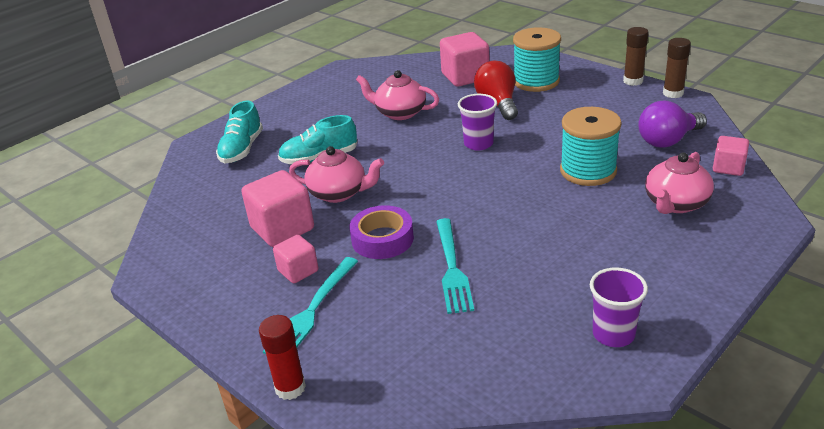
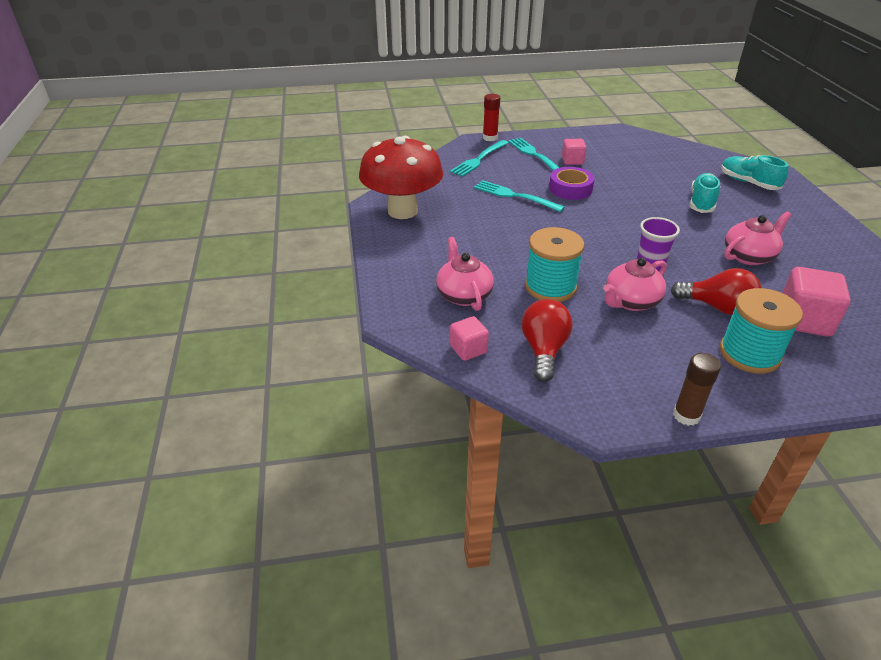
camera: 125 degrees right, 5 degrees up
pink cube [241,170,314,247] -> none
pink teapot [289,146,384,203] -> pink teapot moved to [603,257,667,311]
purple cup [590,267,648,347] -> red mushroom [359,136,443,219]
purple light bulb [638,100,707,148] -> red light bulb [522,299,572,382]
brown glue stick [663,38,691,98] -> none
none -> turquoise fork [450,140,509,177]

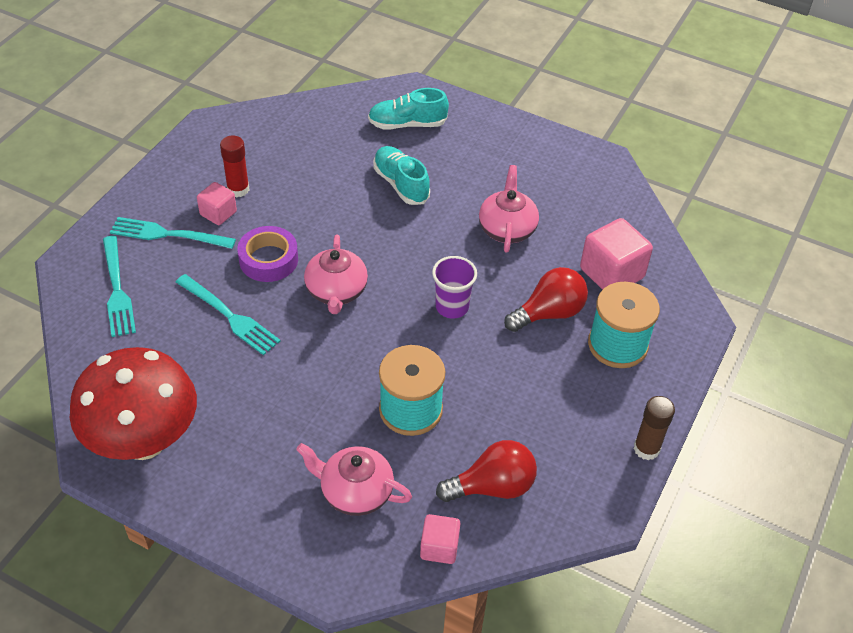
camera: 55 degrees left, 10 degrees up
turquoise fork [474,180,565,212] -> turquoise fork turned 120 degrees counterclockwise [176,274,281,355]
red glue stick [483,94,500,141] -> red glue stick moved to [220,135,249,197]
red light bulb [522,299,572,382] -> red light bulb turned 120 degrees clockwise [436,440,537,502]
pink teapot [603,257,667,311] -> pink teapot moved to [304,235,368,314]

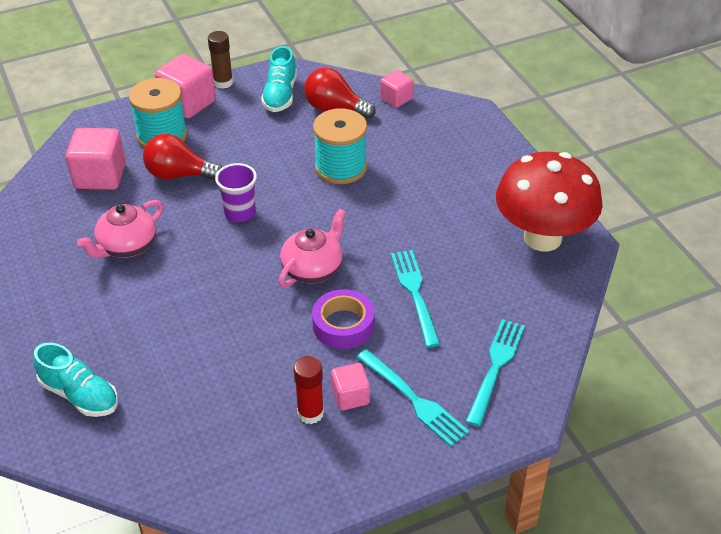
camera: 140 degrees left, 5 degrees down
pink teapot [296,443,412,516] -> none
turquoise shoe [373,146,430,205] -> turquoise shoe moved to [261,46,297,112]
none -> pink cube [155,54,216,118]

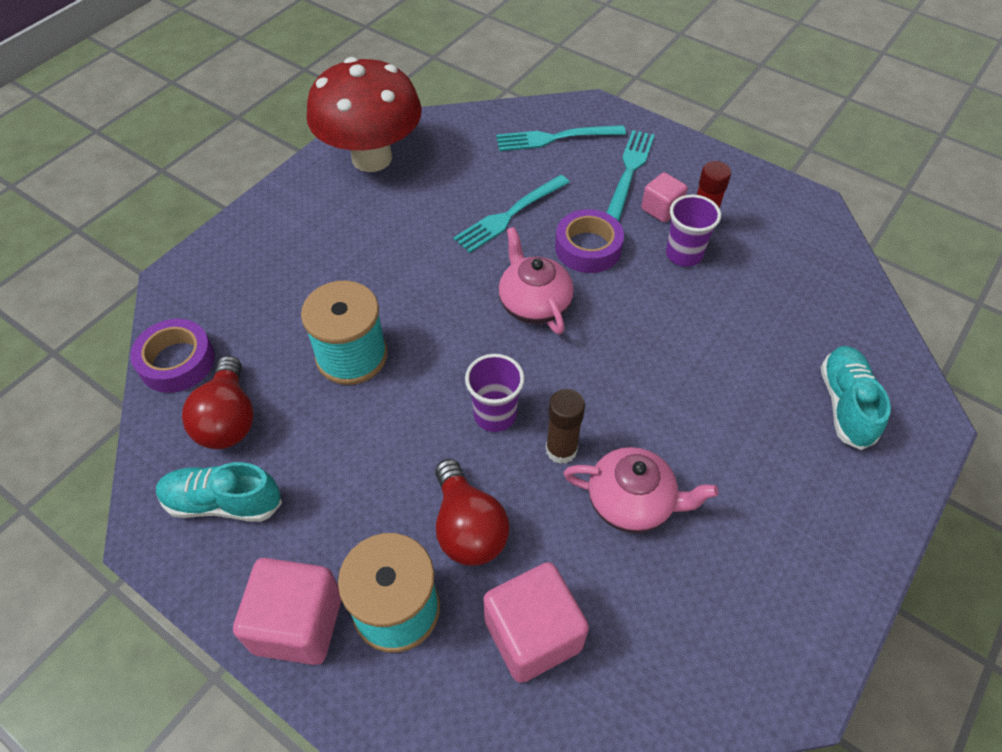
camera: 120 degrees left, 10 degrees up
brown glue stick [208,31,233,89] -> brown glue stick moved to [546,389,585,464]
turquoise shoe [261,46,297,112] -> turquoise shoe turned 150 degrees counterclockwise [156,462,282,522]
pink teapot [279,209,346,287] -> pink teapot turned 60 degrees clockwise [498,227,574,335]
pink cube [380,70,414,108] -> purple tape [130,319,215,393]
none -> purple cup [666,195,721,267]

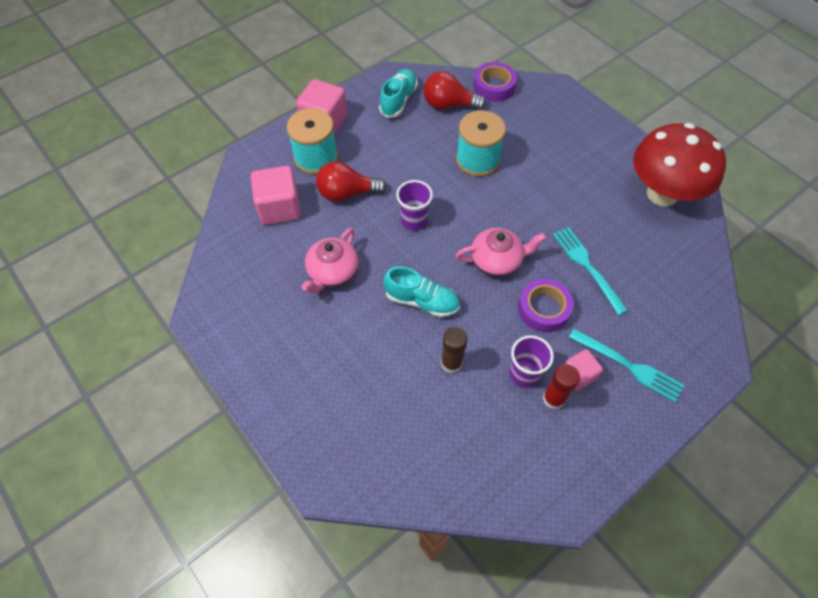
camera: 105 degrees right, 5 degrees up
turquoise fork [496,125,626,151] -> none
brown glue stick [546,389,585,464] -> brown glue stick moved to [441,327,468,373]
turquoise shoe [821,346,891,450] -> turquoise shoe moved to [384,267,460,317]

